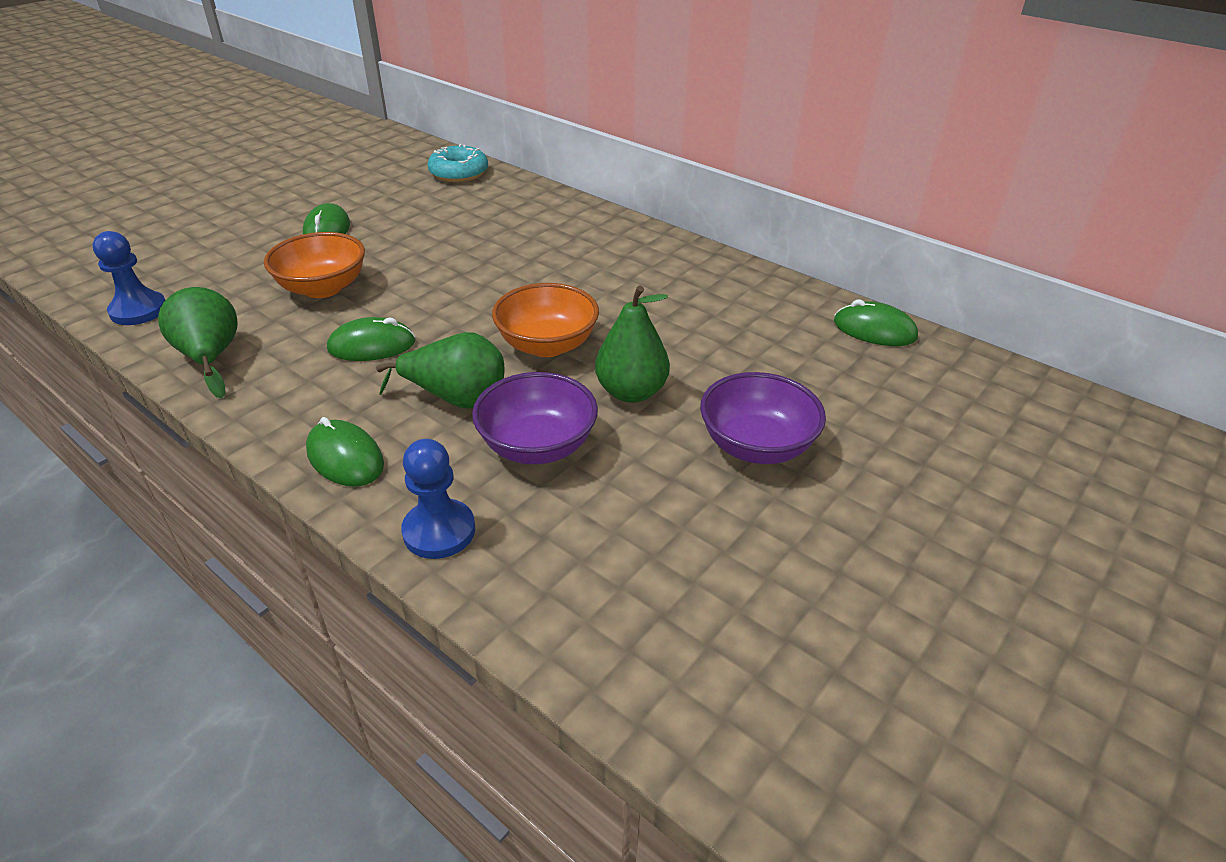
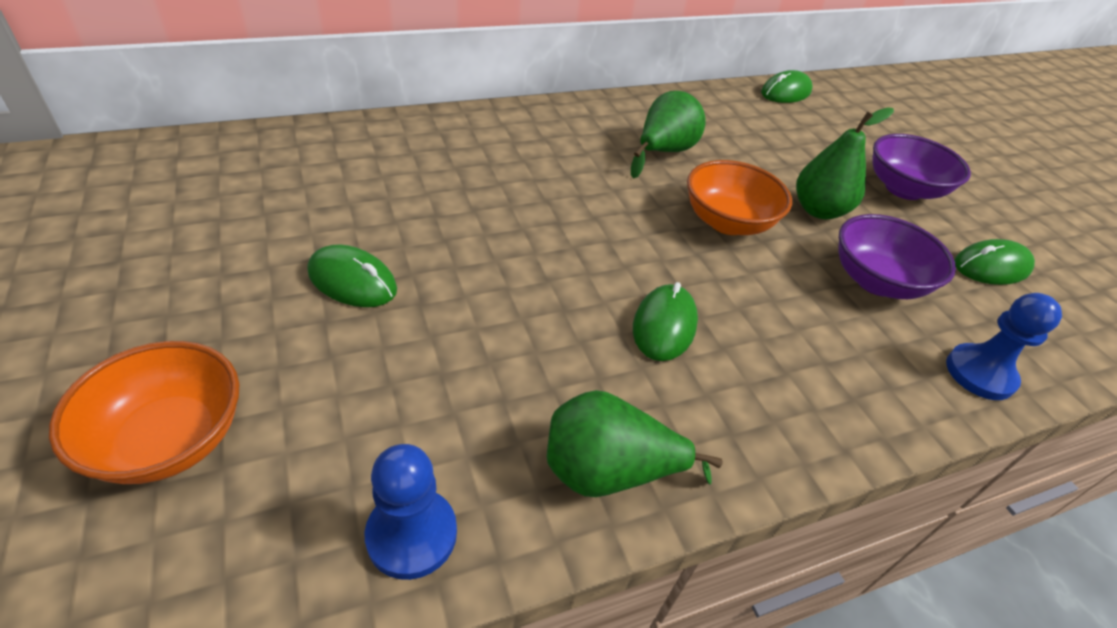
camera: 65 degrees left, 5 degrees up
orange bowl [264,232,365,298] -> orange bowl moved to [49,341,239,484]
green mouse [306,417,384,487] -> green mouse moved to [954,239,1035,285]
green pear [376,332,504,409] -> green pear moved to [631,91,706,179]
turquoise donut [427,144,488,182] -> none

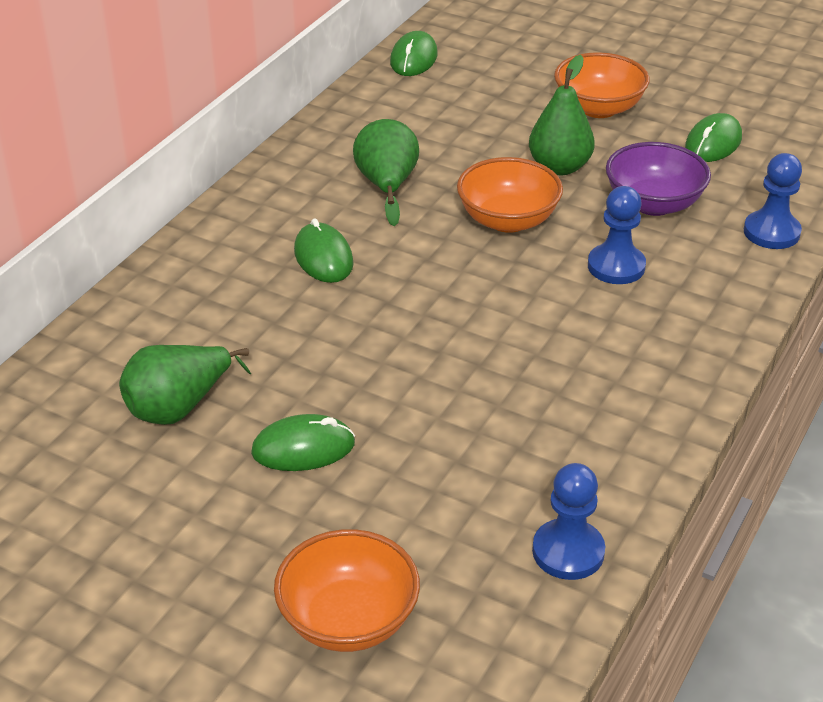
camera: 35 degrees left, 5 degrees down
green pear [547,390,723,497] -> green pear moved to [119,345,251,425]
green mouse [633,282,698,361] -> green mouse moved to [294,218,354,283]
purple bowl [872,134,971,200] -> orange bowl [554,52,650,118]
none -> blue pawn [588,186,646,284]

